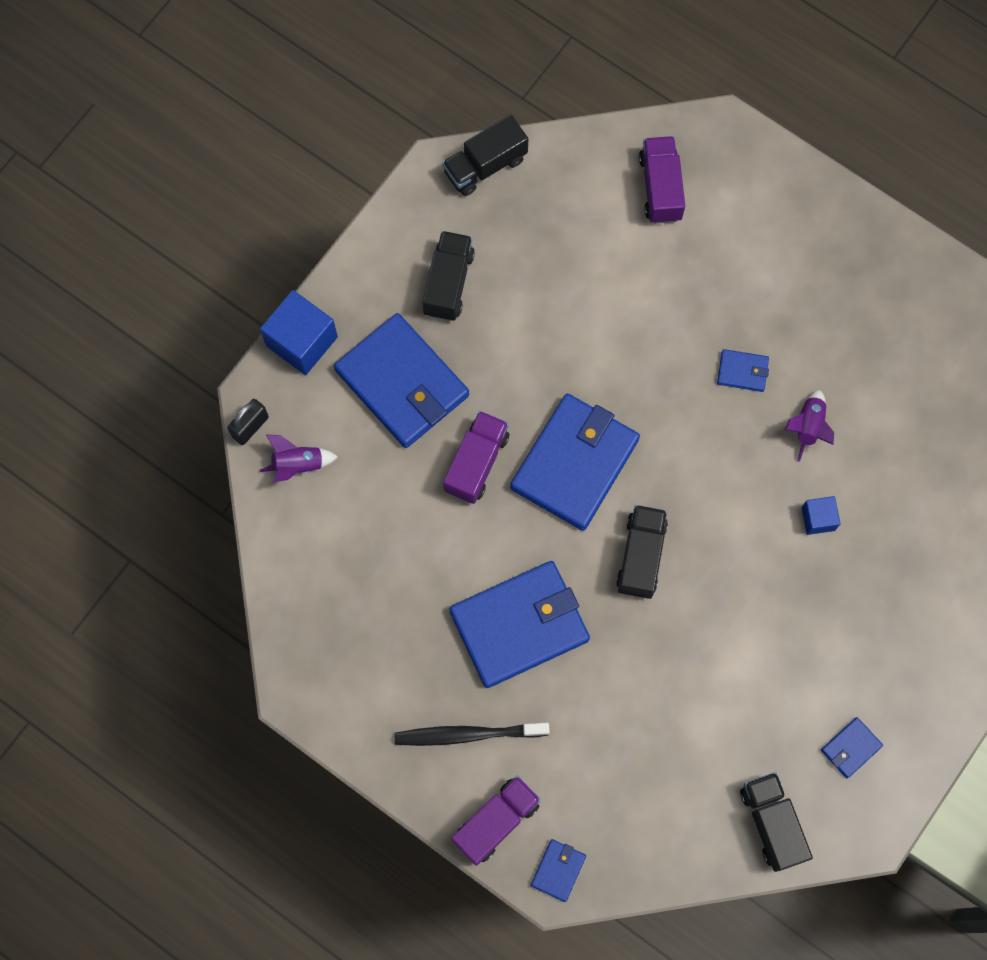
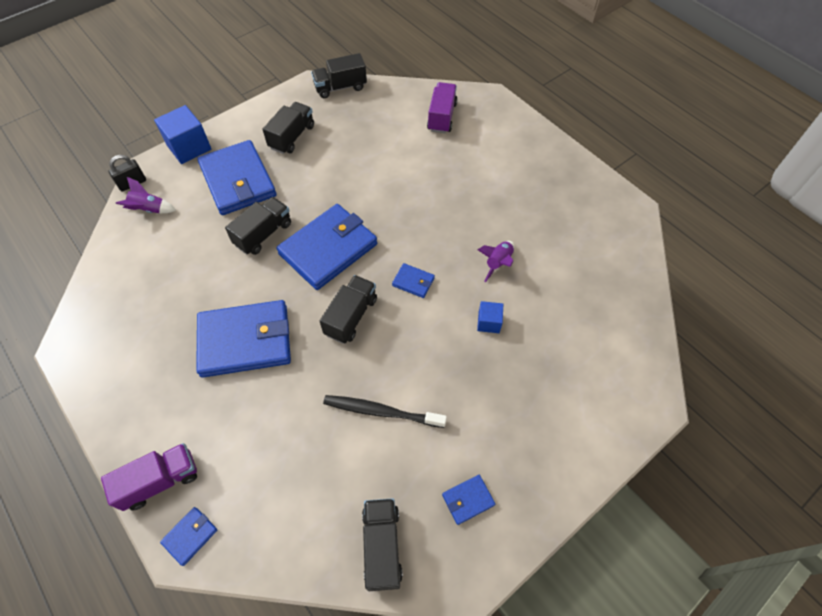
camera: 15 degrees right, 15 degrees down
black toothbrush [394,722,550,746] -> black toothbrush moved to [323,395,447,428]
purple truck [443,411,509,504] -> black truck [225,197,291,255]
blue wallet [717,349,769,392] -> blue wallet moved to [392,263,435,298]

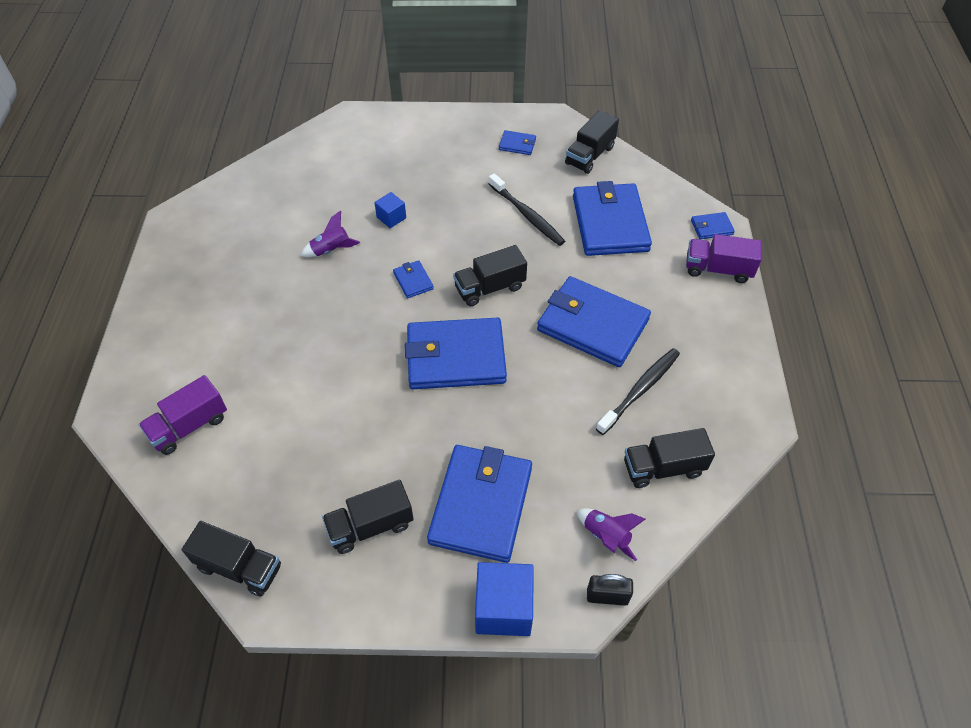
camera: 140 degrees left, 5 degrees down
black truck [225,197,291,255] -> black truck moved to [624,428,715,488]
none -> blue wallet [573,181,652,256]
none -> black toothbrush [596,348,680,435]

